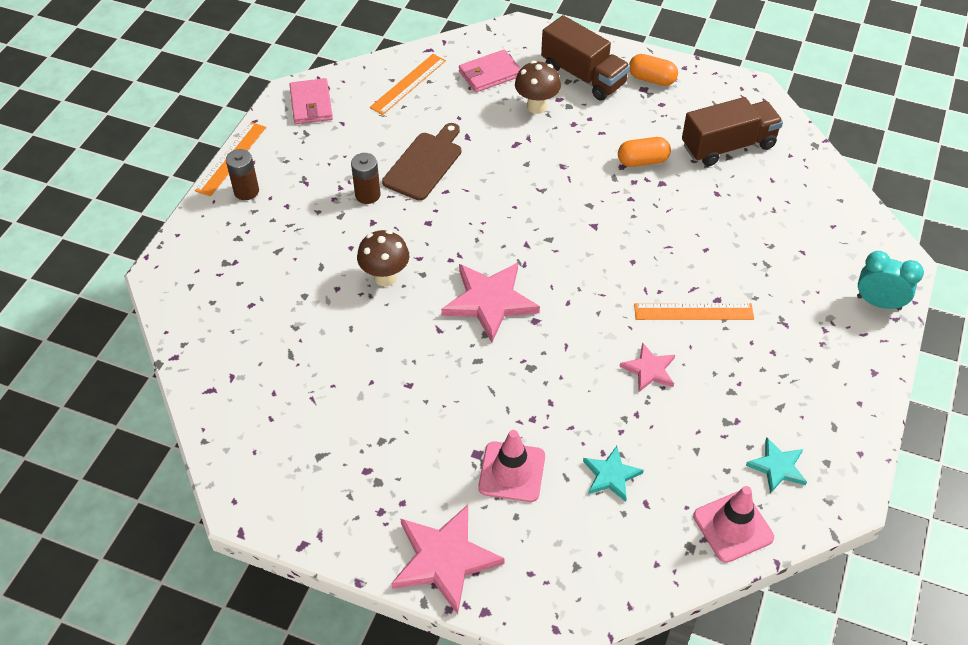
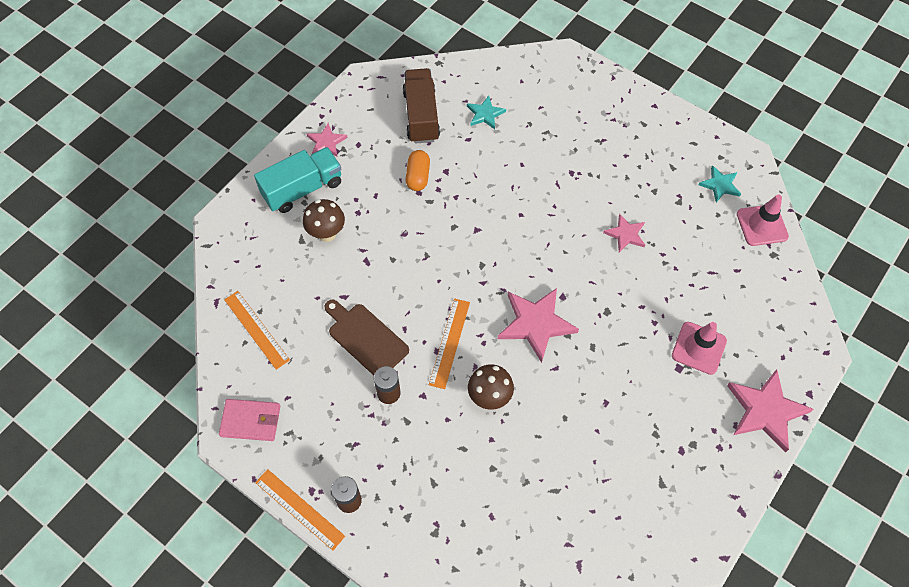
camera: 75 degrees left, 10 degrees up
pink wallet [459,49,521,92] -> none
brown truck [541,15,630,101] -> turquoise truck [254,147,341,213]
turquoise star [583,446,644,502] -> turquoise star moved to [467,96,506,129]
orange capsule [629,54,678,86] -> pink star [307,123,348,156]
orange ruler [634,303,754,320] -> orange ruler moved to [429,299,470,389]
turquoise clock [857,251,924,310] -> none

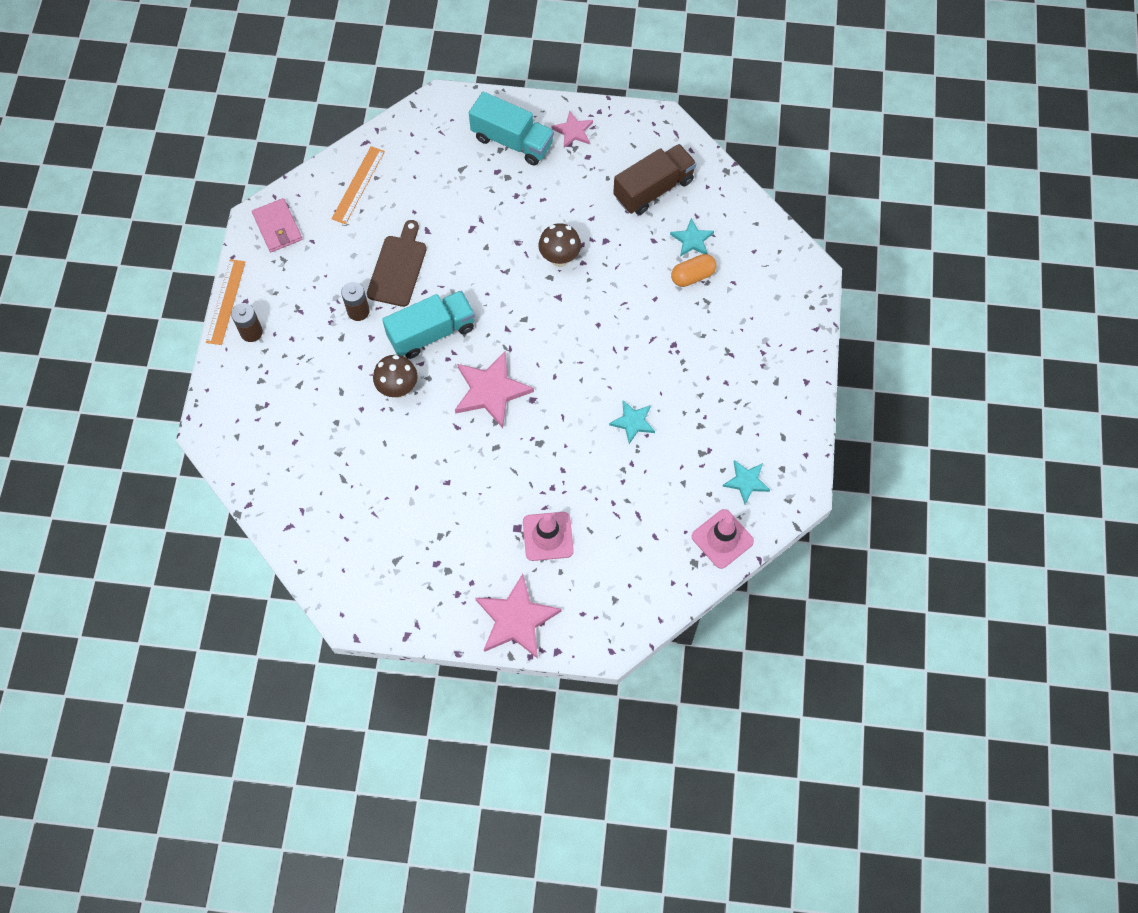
camera: 60 degrees right, 5 degrees up
brown mushroom [303,199,345,242] -> brown mushroom moved to [538,223,581,267]
orange capsule [406,150,430,191] -> orange capsule moved to [671,254,716,287]
orange ruler [429,299,470,389] -> turquoise truck [382,291,475,359]
pink star [603,214,645,252] -> turquoise star [609,401,655,444]

